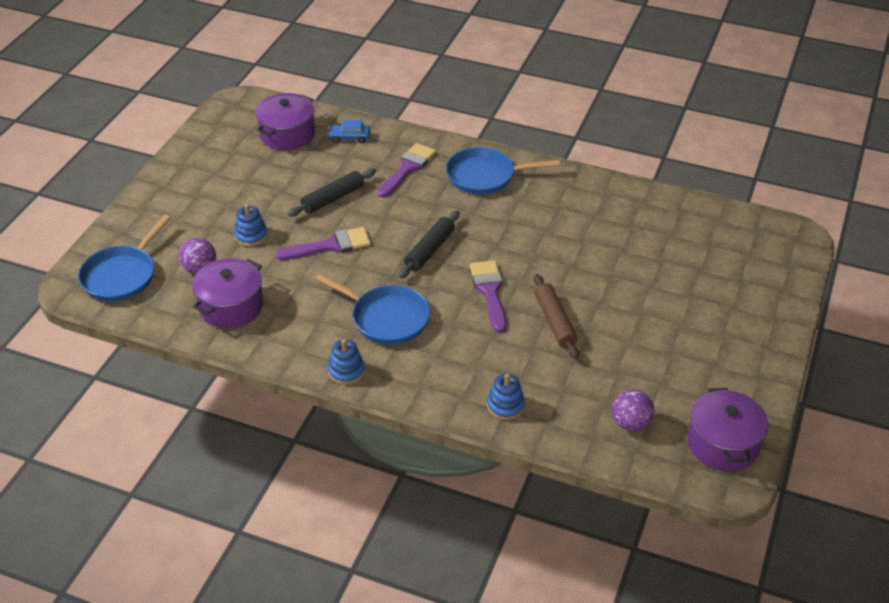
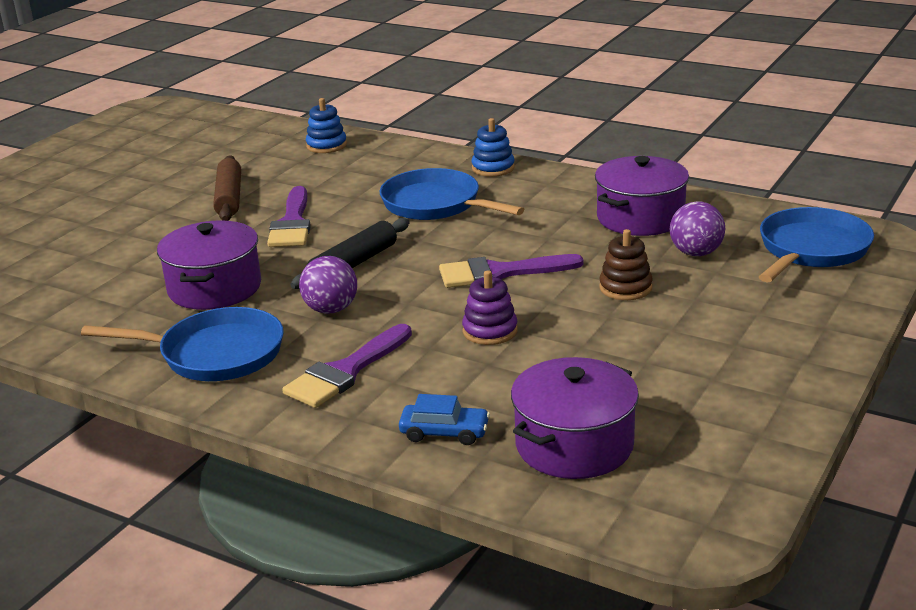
camera: 170 degrees left, 15 degrees down
blue stacking toy [234,204,268,246] -> brown stacking toy [599,229,653,300]
black rolling pin [287,168,376,217] -> purple stacking toy [462,270,518,345]
purple ball [612,389,654,431] -> purple ball moved to [299,256,357,314]
purple pot [688,388,768,471] -> purple pot moved to [157,220,261,310]

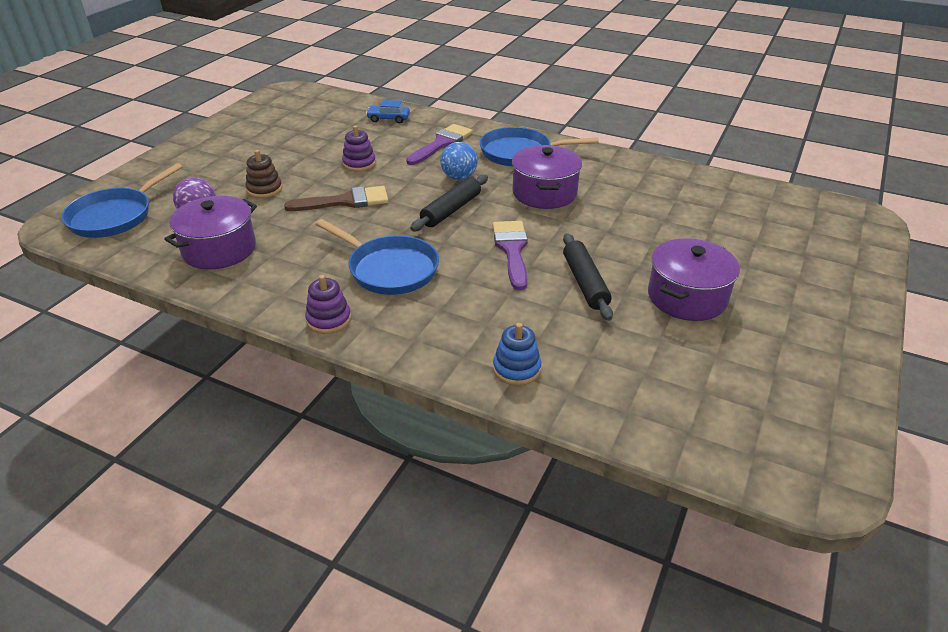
camera: 175 degrees right, 10 degrees up
brown rolling pin [213,155,241,221] -> black rolling pin [563,233,613,321]
purple ball [299,256,357,314] -> blue ball [440,142,478,180]
purple brush [439,254,583,288] -> brown brush [284,186,388,211]
blue stacking toy [472,118,515,177] -> purple stacking toy [305,275,351,334]
purple pot [511,357,639,479] -> purple pot moved to [648,238,740,321]

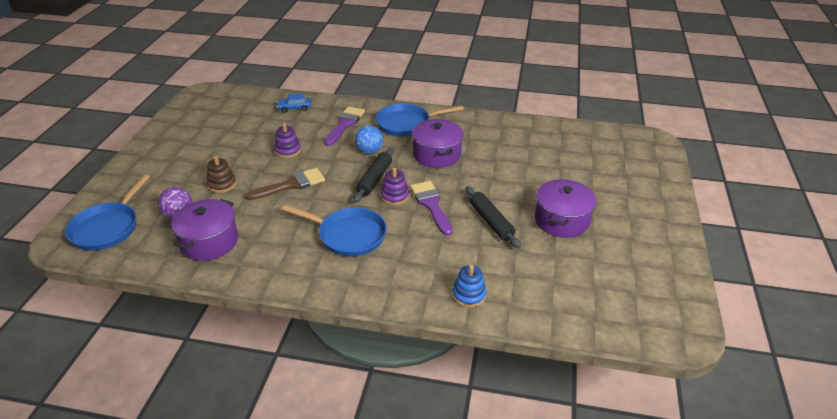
camera: 15 degrees left, 0 degrees up
purple stacking toy [305,275,351,334] -> purple stacking toy moved to [381,168,409,205]

